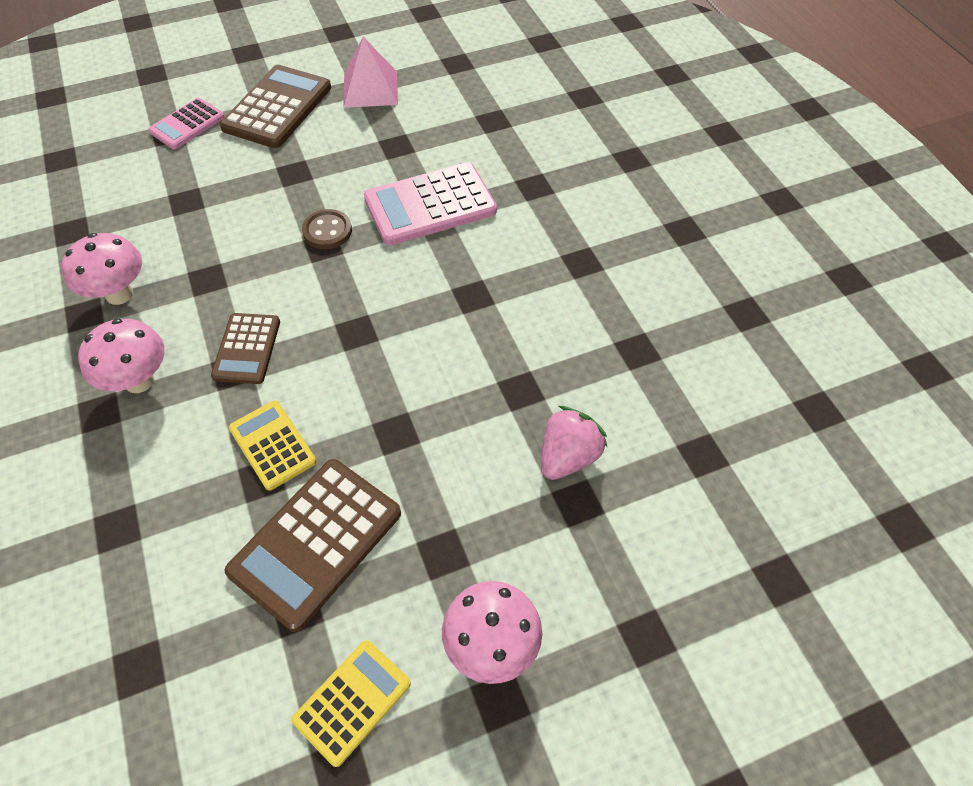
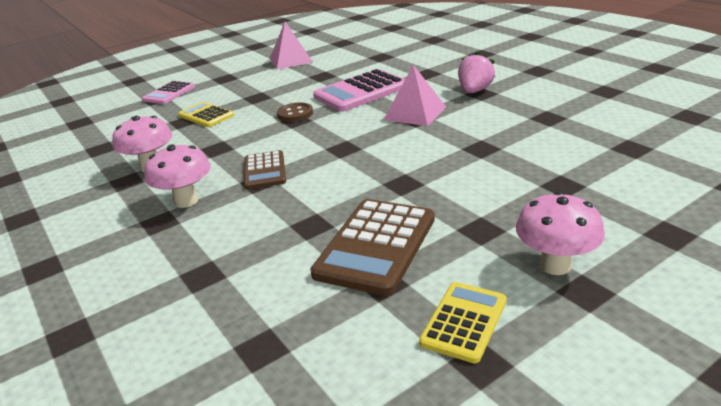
camera: 10 degrees left, 25 degrees down
brown calculator [220,65,331,148] -> none
yellow calculator [229,401,317,491] -> yellow calculator moved to [178,102,234,127]
pink strawberry [541,406,607,480] -> pink strawberry moved to [458,51,495,93]
none -> pink pyramid [384,65,446,126]

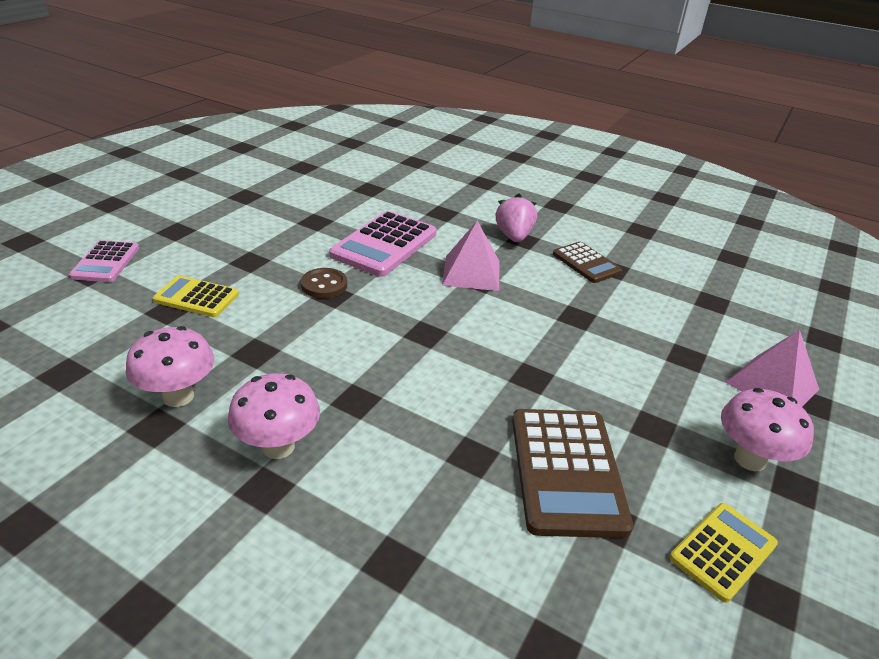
camera: 30 degrees left, 5 degrees up
brown calculator [244,150,286,189] -> brown calculator moved to [553,242,622,283]
pink pyramid [270,22,313,69] -> pink pyramid moved to [726,330,819,407]
yellow calculator [419,282,507,363] -> yellow calculator turned 45 degrees clockwise [669,503,778,603]

